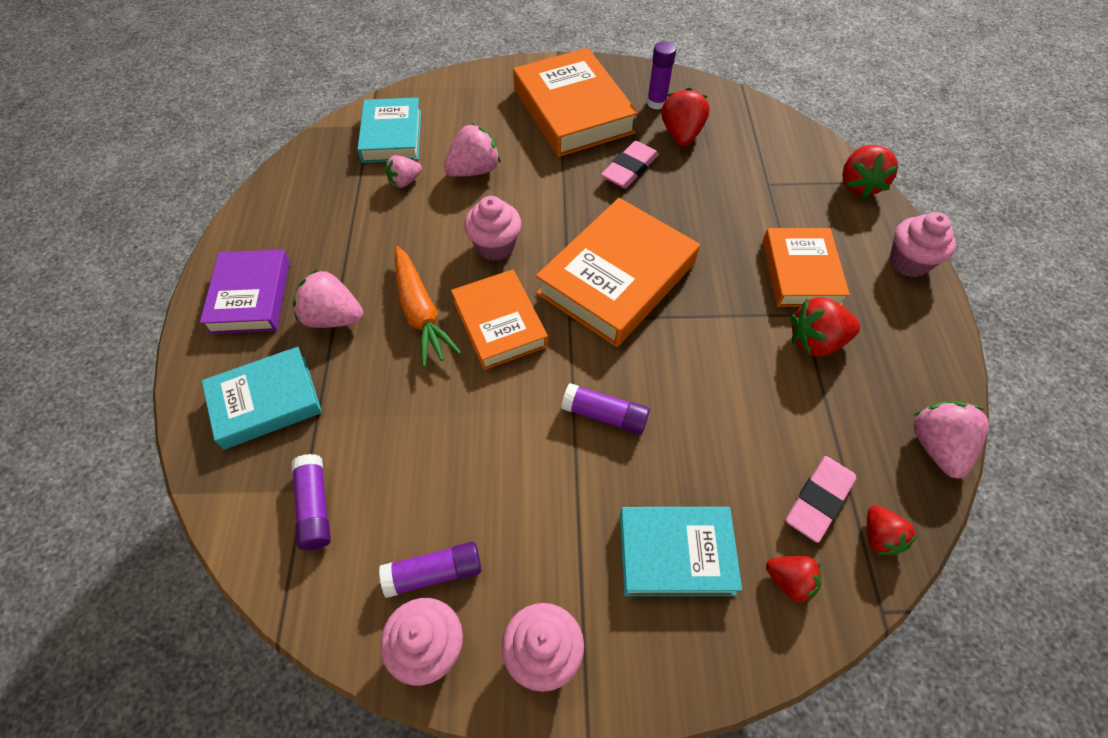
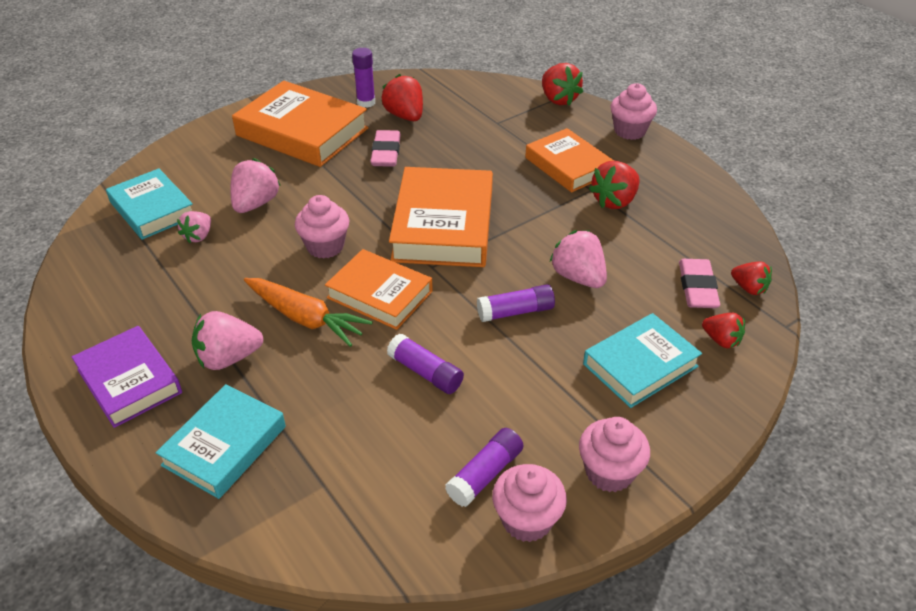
camera: 35 degrees left, 15 degrees down
purple glue stick [291,454,331,550] -> purple glue stick moved to [387,333,464,394]
red strawberry [766,556,822,604] -> red strawberry turned 45 degrees clockwise [702,313,745,348]
pink strawberry [914,401,989,479] -> pink strawberry moved to [550,230,607,288]

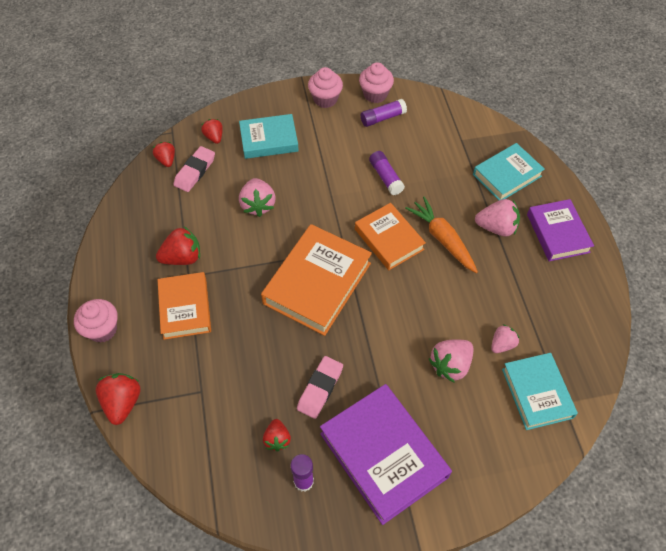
camera: 155 degrees left, 15 degrees up
orange book [232,81,368,167] -> purple book [320,384,452,525]
pink cupcake [295,195,349,259] -> none
red strawberry [381,74,423,121] -> red strawberry [263,419,291,451], size x0.63
purple glue stick [477,284,555,322] -> none

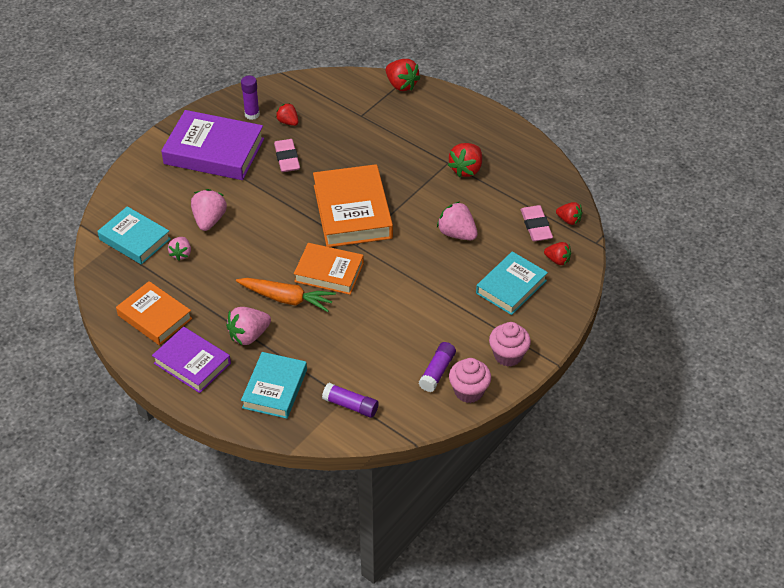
camera: 140 degrees right, 10 degrees down
pink cupcake [74,299,118,343] -> none
orange book [157,272,211,340] -> orange book moved to [116,281,192,345]
purple glue stick [369,151,405,195] -> purple glue stick moved to [322,383,379,418]

